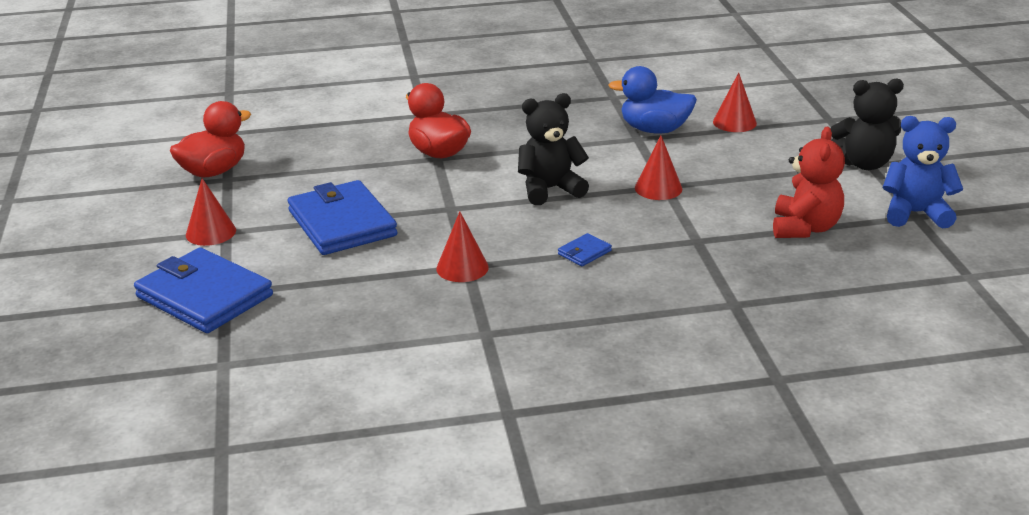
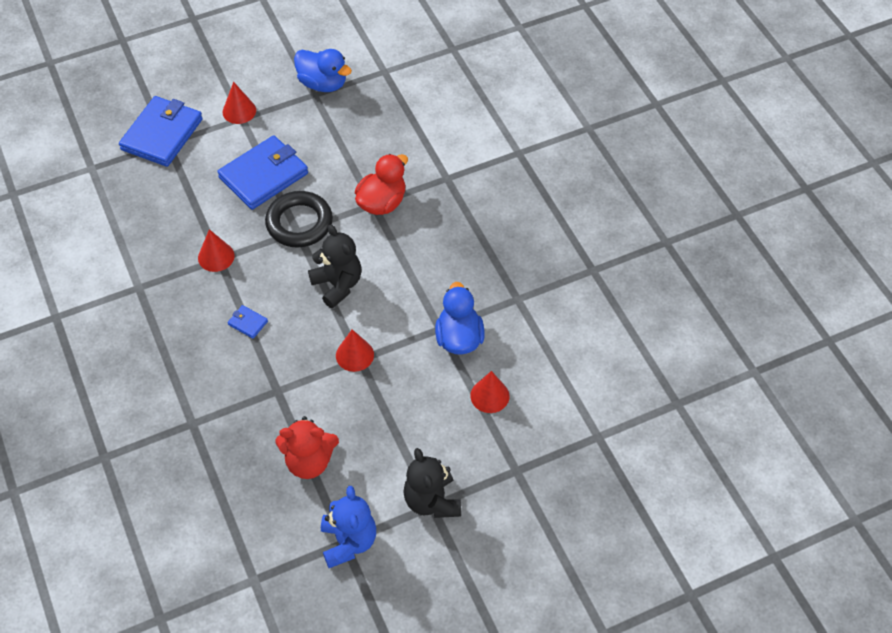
camera: 75 degrees right, 25 degrees up
red duck [170,101,251,177] -> blue duck [294,49,352,92]
none -> black ring [265,191,333,247]

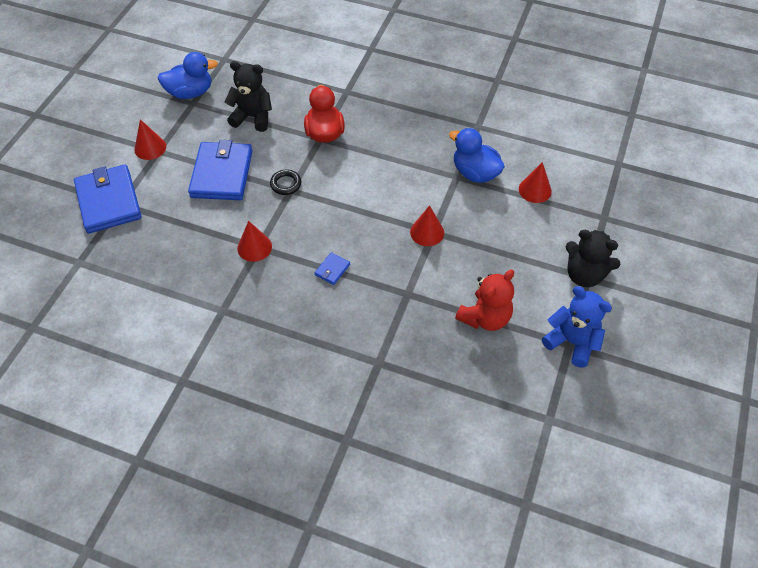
camera: 45 degrees left, 0 degrees up
blue wallet [228,305,268,339] -> blue wallet turned 45 degrees counterclockwise [315,252,350,285]
black ring [265,191,333,247] -> black ring [270,169,301,195], size x0.51
black teddy bear [308,225,362,308] -> black teddy bear moved to [225,61,272,132]

